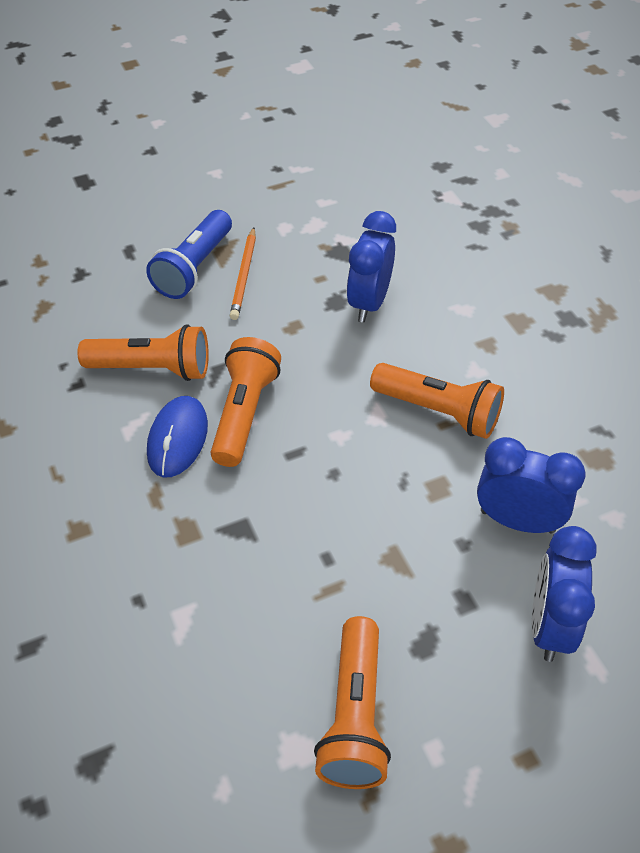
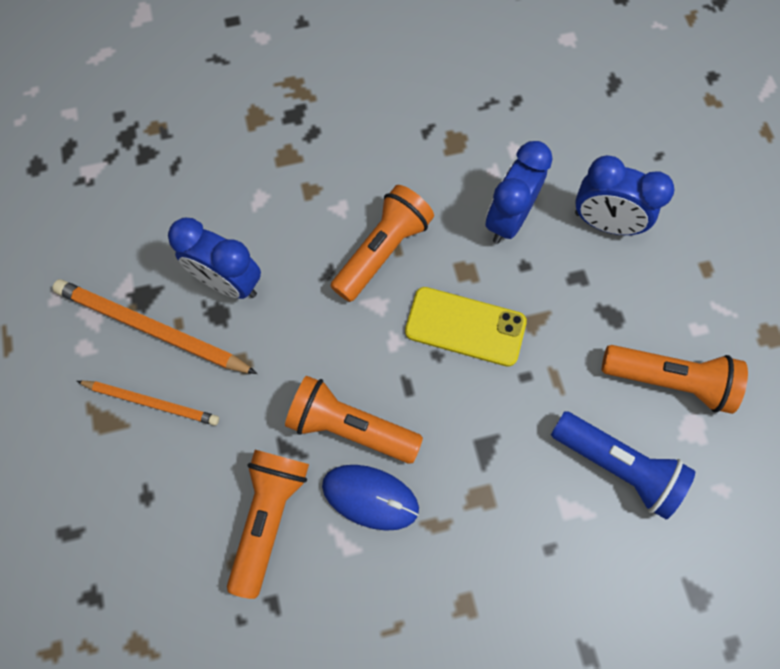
camera: 80 degrees left, 20 degrees up
blue flashlight [146,210,232,299] -> blue flashlight moved to [551,411,695,519]
none -> orange pencil [52,279,258,374]
none -> yellow phone [405,287,527,367]

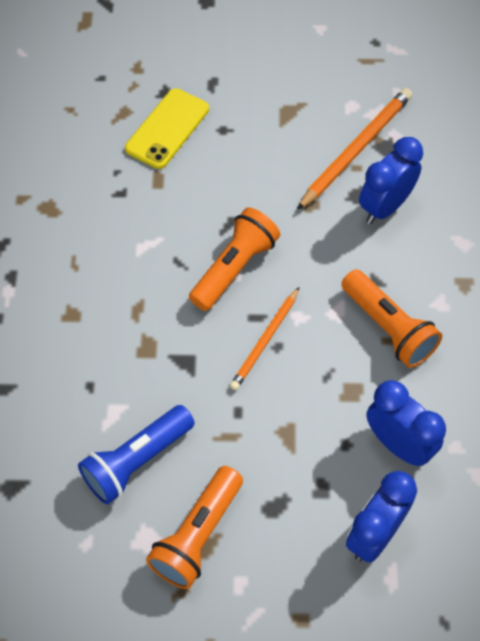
camera: 105 degrees right, 10 degrees down
orange pencil [77,381,219,426] -> orange pencil moved to [230,287,299,390]
orange flashlight [227,450,309,599] -> none
blue mouse [322,465,419,531] -> none
yellow phone [405,287,527,367] -> yellow phone moved to [125,88,209,169]

